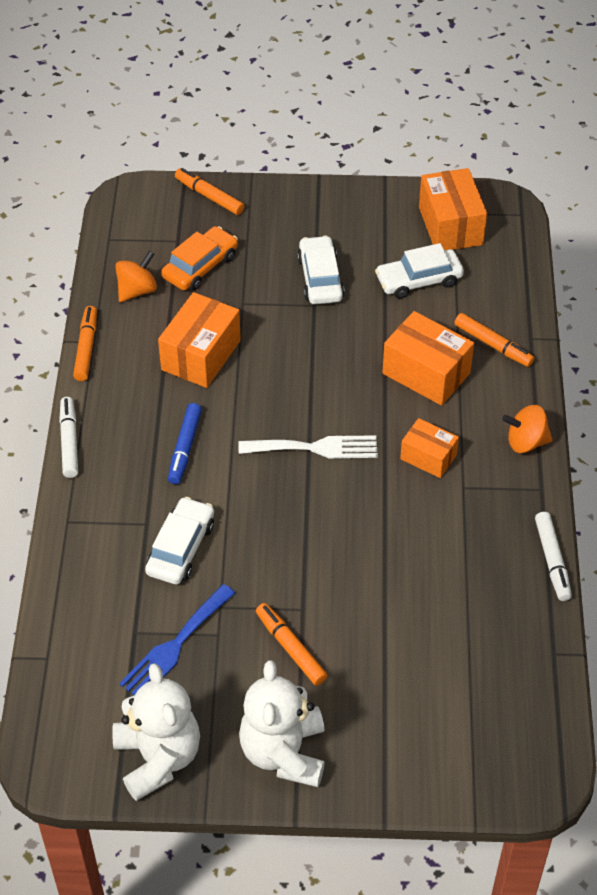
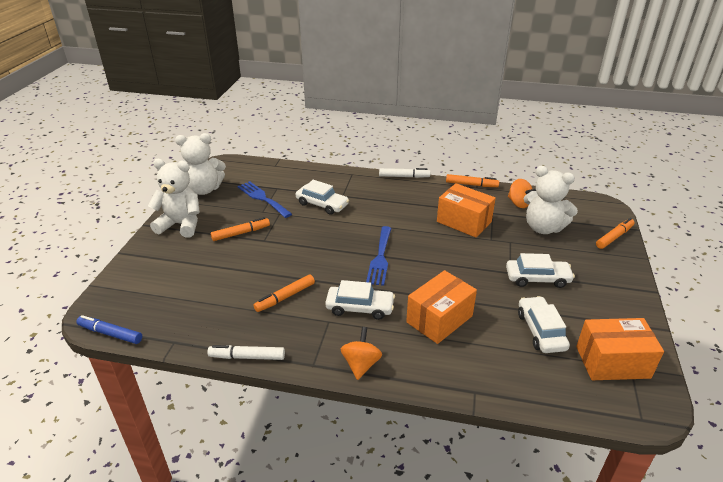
camera: 100 degrees right, 15 degrees down
orange car [161,226,238,290] -> white teddy bear [524,166,578,234]
blue marker [168,403,202,484] -> blue marker moved to [76,315,142,344]
white fork [238,435,378,459] -> blue fork [366,226,392,286]
orange box [400,418,459,478] -> white car [325,280,395,320]
orange marker [454,313,535,367] -> orange marker moved to [254,274,315,312]

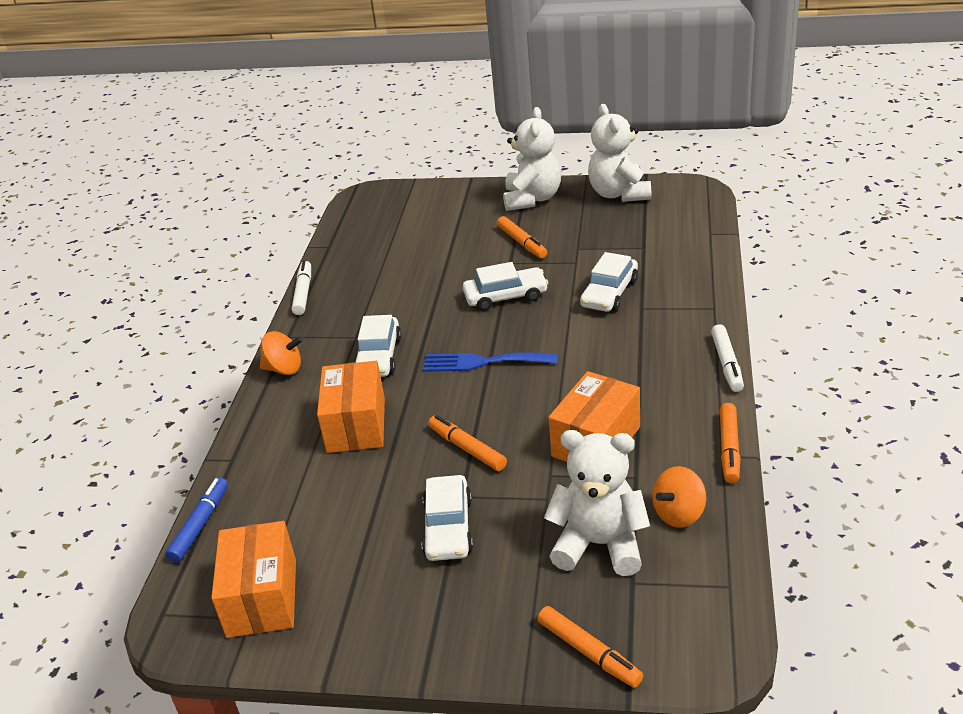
camera: 90 degrees right, 0 degrees up
blue marker [76,315,142,344] -> blue marker moved to [165,477,228,563]
blue fork [238,181,292,218] -> none
orange marker [254,274,315,312] -> orange marker moved to [428,415,507,471]
orange box [406,270,477,344] -> orange box turned 45 degrees clockwise [317,361,385,453]
white car [518,296,570,353] -> white car moved to [463,262,548,311]
white teddy bear [524,166,578,234] -> white teddy bear turned 75 degrees clockwise [544,430,650,576]

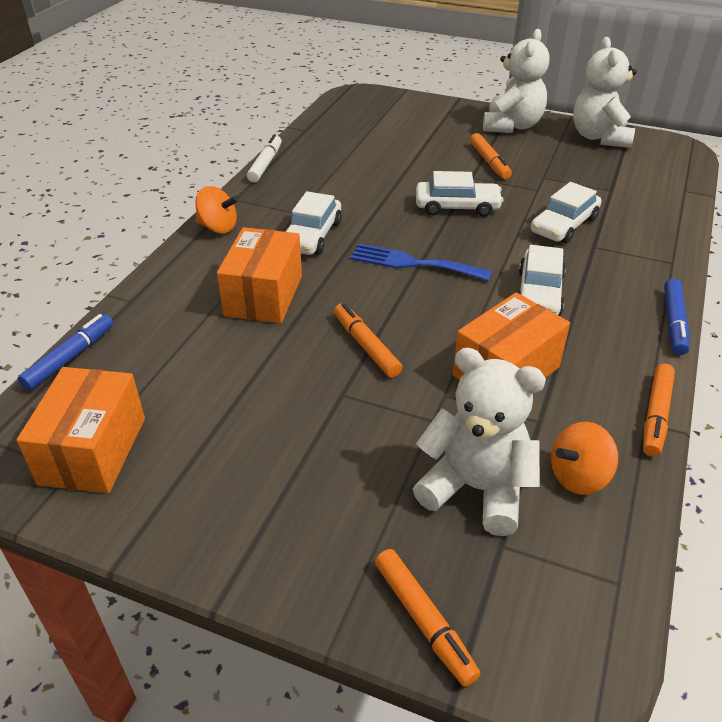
camera: 10 degrees right, 5 degrees up
white car [421,475,473,561] -> white car moved to [518,245,566,316]
white marker [711,324,744,392] -> blue marker [664,279,690,355]

